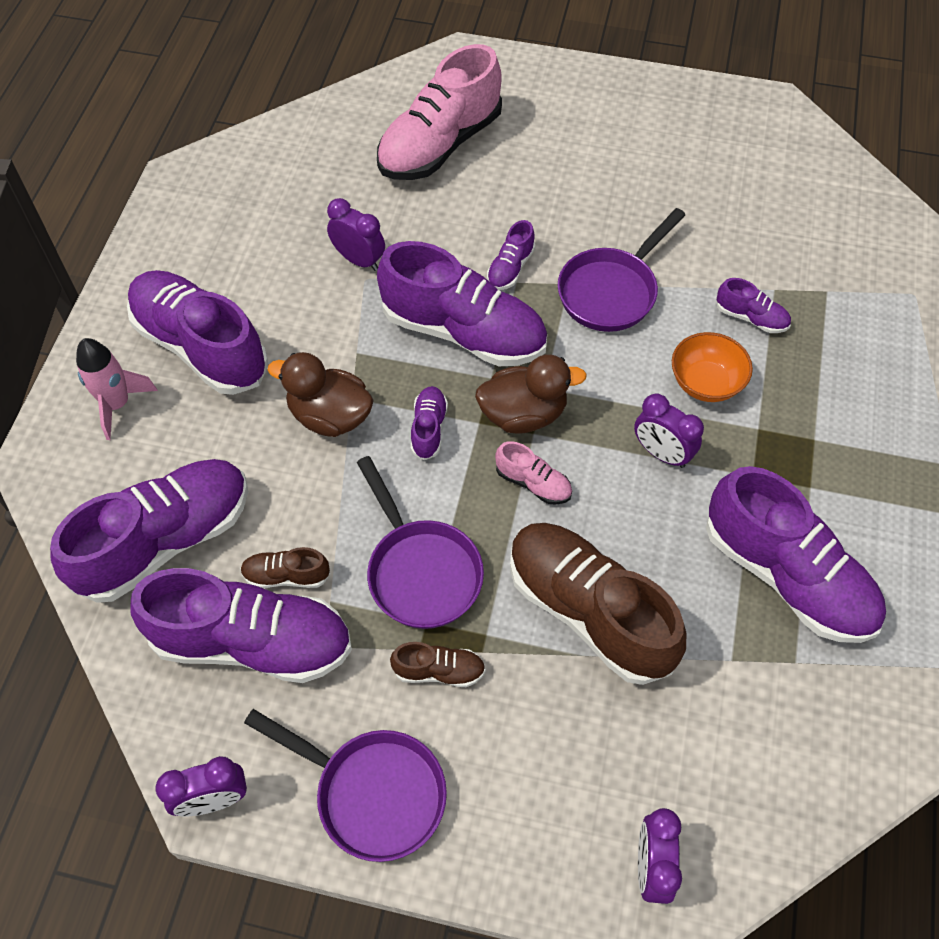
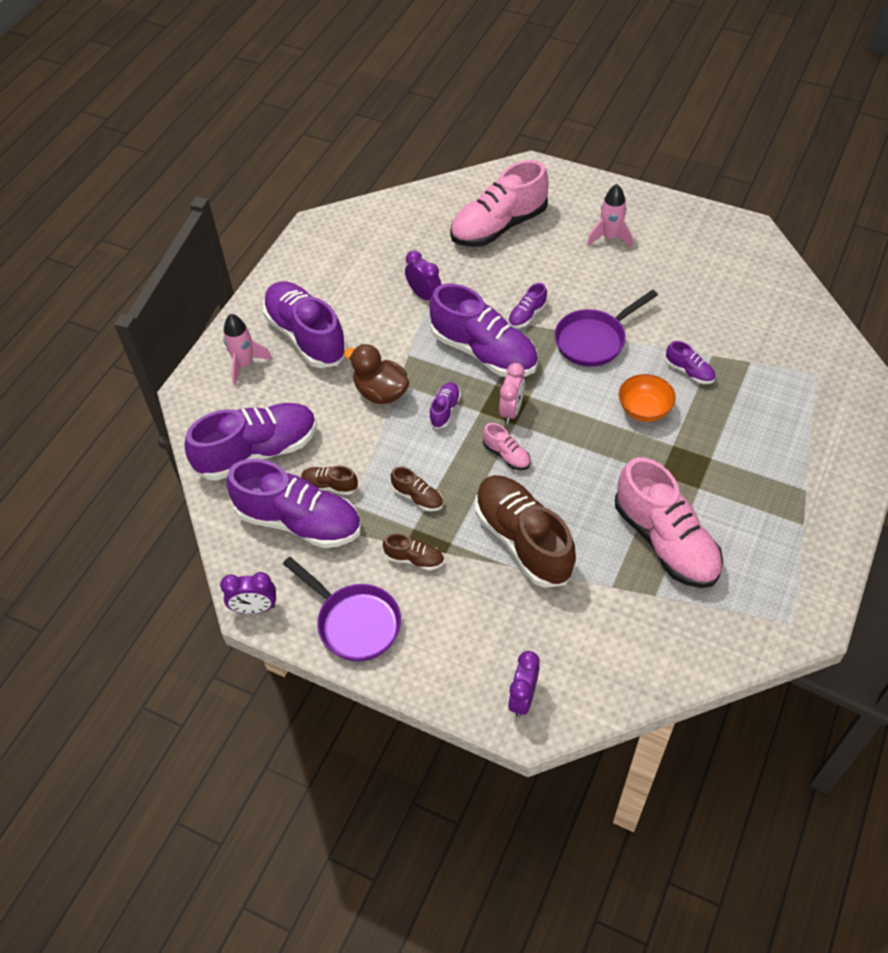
camera: 15 degrees right, 5 degrees down
purple pan [357,456,484,629] -> brown shoe [391,467,443,512]
brown duck [475,355,587,434] -> pink clock [499,363,525,424]
purple clock [634,394,704,468] -> none
purple shoe [706,466,886,643] -> pink shoe [615,457,723,588]
none -> pink rocket [587,184,633,249]

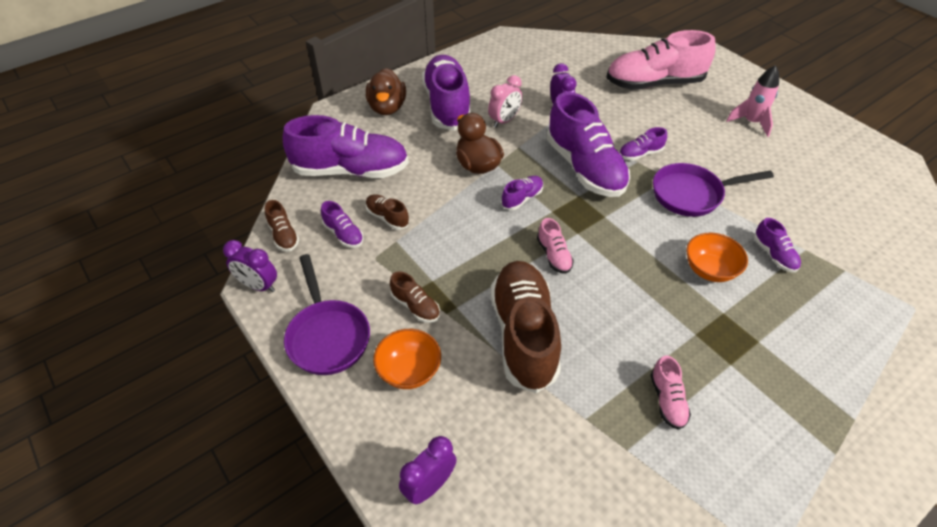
camera: 25 degrees right, 5 degrees down
pink rocket [223,314,272,386] -> brown duck [366,68,406,115]
purple shoe [226,459,361,548] -> purple shoe [321,201,364,248], size x0.44
brown shoe [391,467,443,512] -> brown shoe moved to [265,200,299,251]
pink clock [499,363,525,424] -> pink clock moved to [488,75,522,127]
pink shoe [615,457,723,588] -> pink shoe [650,355,691,430], size x0.44
none -> orange bowl [373,329,441,389]

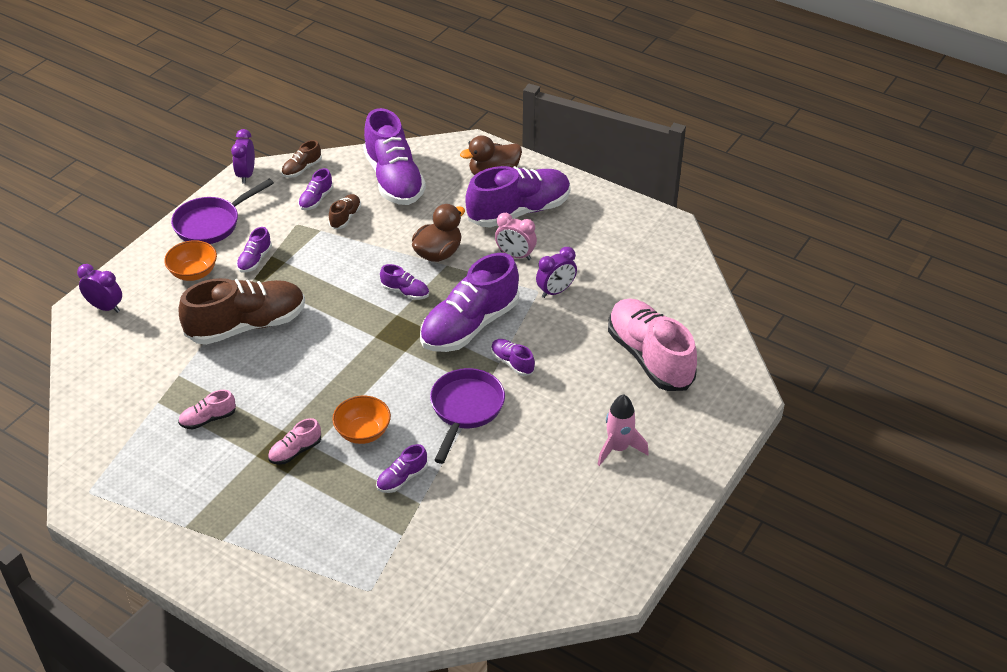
camera: 70 degrees right, 5 degrees down
brown shoe [390,271,440,323] -> purple shoe [237,227,272,273]
pink shoe [537,218,574,274] -> pink shoe moved to [268,418,321,465]
purple pan [653,163,774,217] -> purple pan turned 45 degrees clockwise [430,368,505,464]

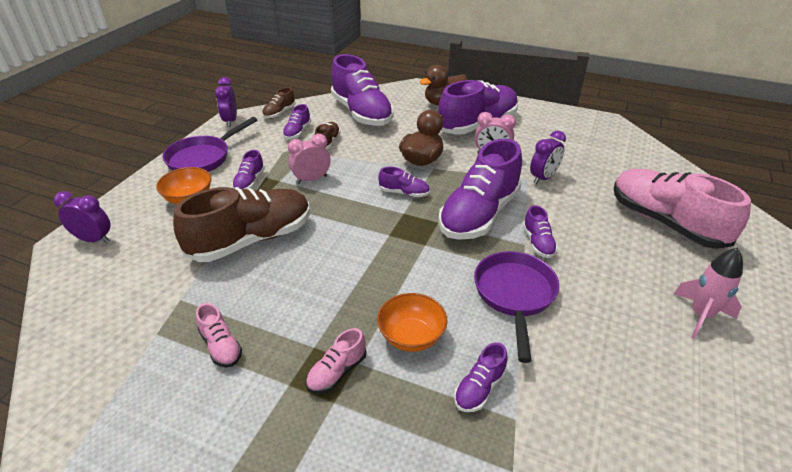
camera: 10 degrees left, 5 degrees down
pink shoe [178,390,236,429] -> pink shoe turned 90 degrees counterclockwise [196,303,242,368]
purple shoe [491,339,535,376] -> purple shoe turned 135 degrees counterclockwise [523,205,558,258]
none -> pink clock [288,134,331,184]

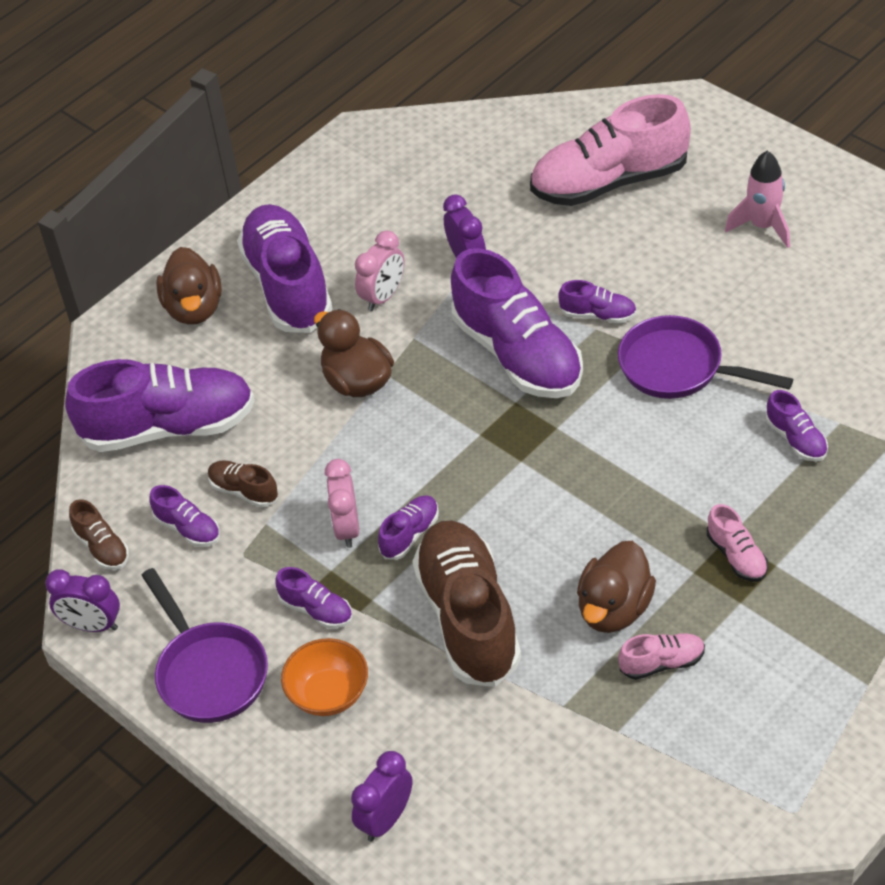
camera: 65 degrees left, 10 degrees up
orange bowl [377,293,448,352] -> none
purple shoe [379,167,430,197] -> purple shoe moved to [378,495,439,560]
none -> brown duck [577,541,656,633]

